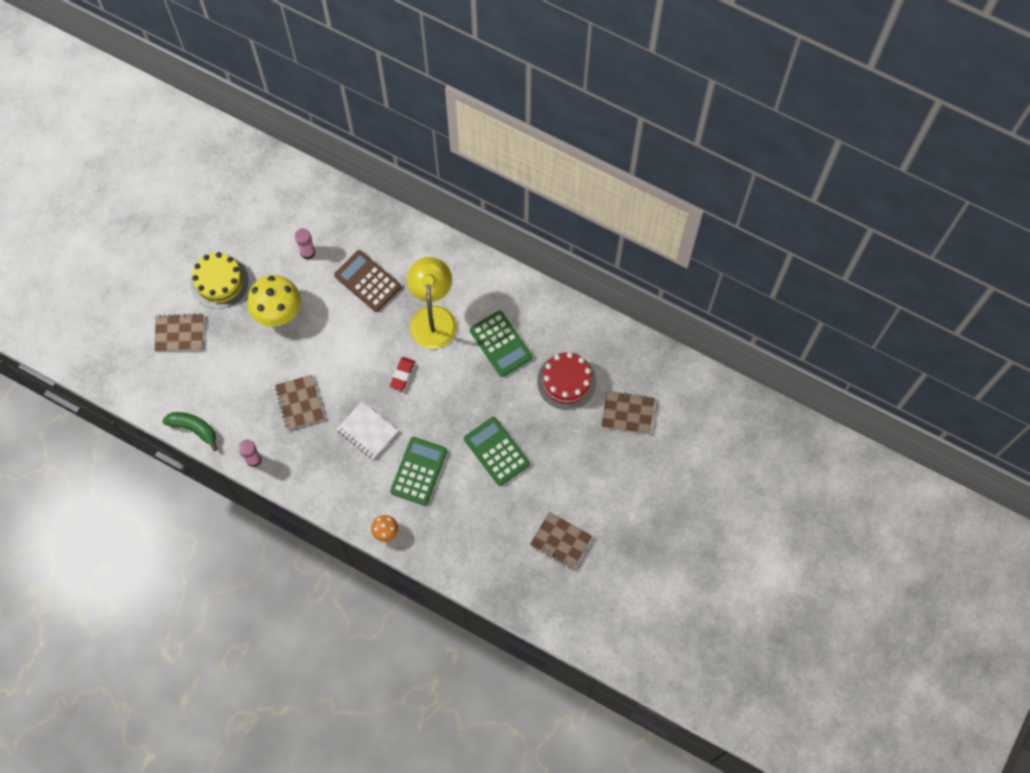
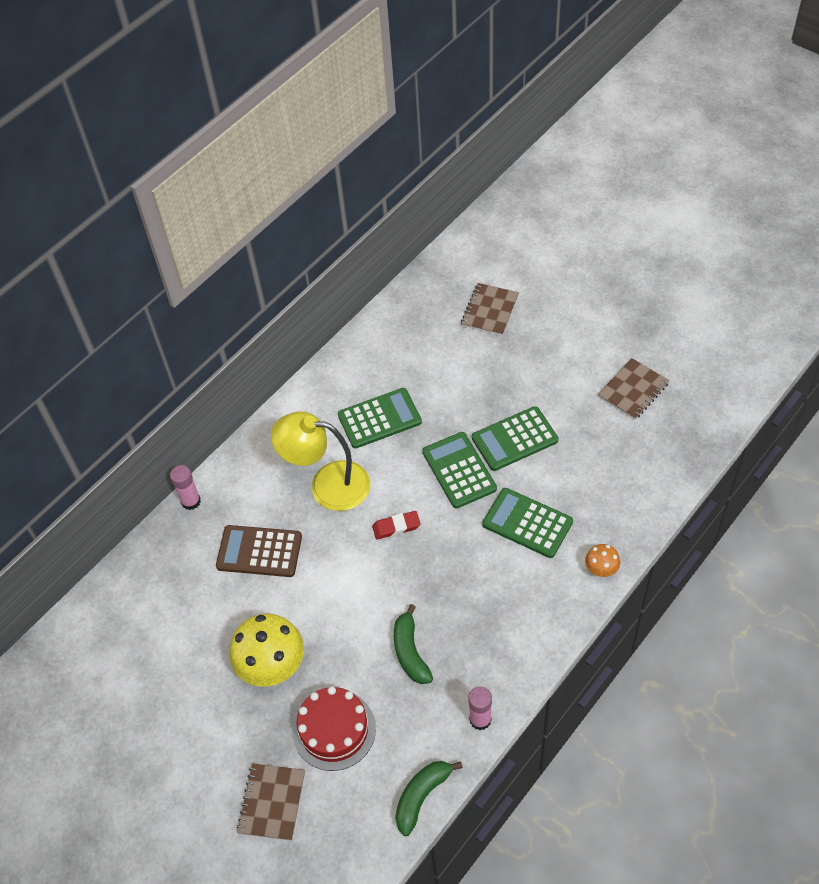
camera: 75 degrees left, 15 degrees down
yellow cake [190,252,249,309] -> none
brown notebook [275,375,324,430] -> green banana [394,604,433,684]
pink glue stick [295,229,316,259] -> pink glue stick moved to [170,465,201,510]
brown calculator [334,250,401,312] -> brown calculator turned 45 degrees clockwise [216,525,302,577]
white notebook [337,401,398,459] -> none
red eraser [390,357,415,391] -> red eraser turned 45 degrees counterclockwise [372,511,421,540]
red cake [537,352,596,410] -> red cake moved to [292,686,376,771]
none -> green calculator [422,432,497,508]

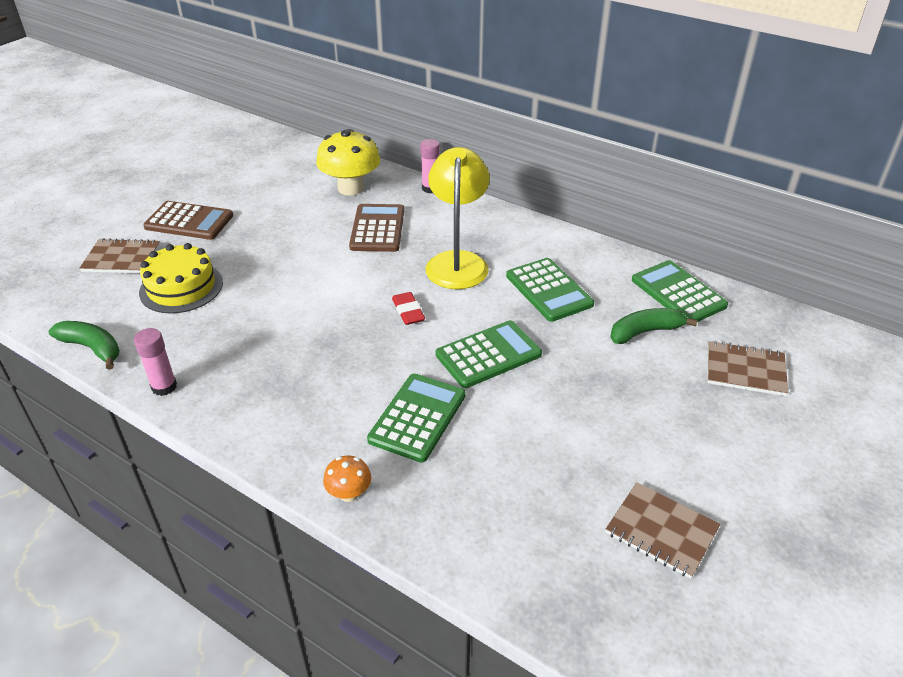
camera: 80 degrees right, 15 degrees down
yellow mushroom [229,614,304,687] -> yellow mushroom moved to [316,129,380,196]
red cake [292,686,376,771] -> yellow cake [139,243,223,313]
green banana [394,604,433,684] -> green banana moved to [610,308,698,344]
green calculator [472,406,558,471] -> green calculator moved to [632,260,728,322]
none -> brown calculator [143,201,233,240]

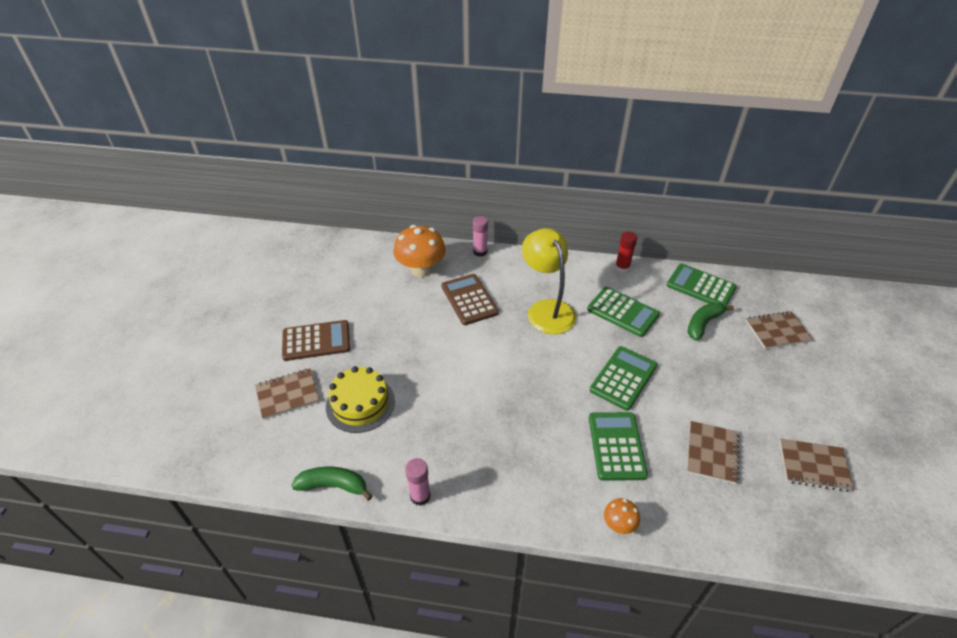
camera: 25 degrees left, 5 degrees up
yellow mushroom [316,129,380,196] -> orange mushroom [394,225,446,277]
red eraser [392,292,425,325] -> none
none -> red glue stick [615,232,637,273]
none -> brown notebook [687,421,739,484]

